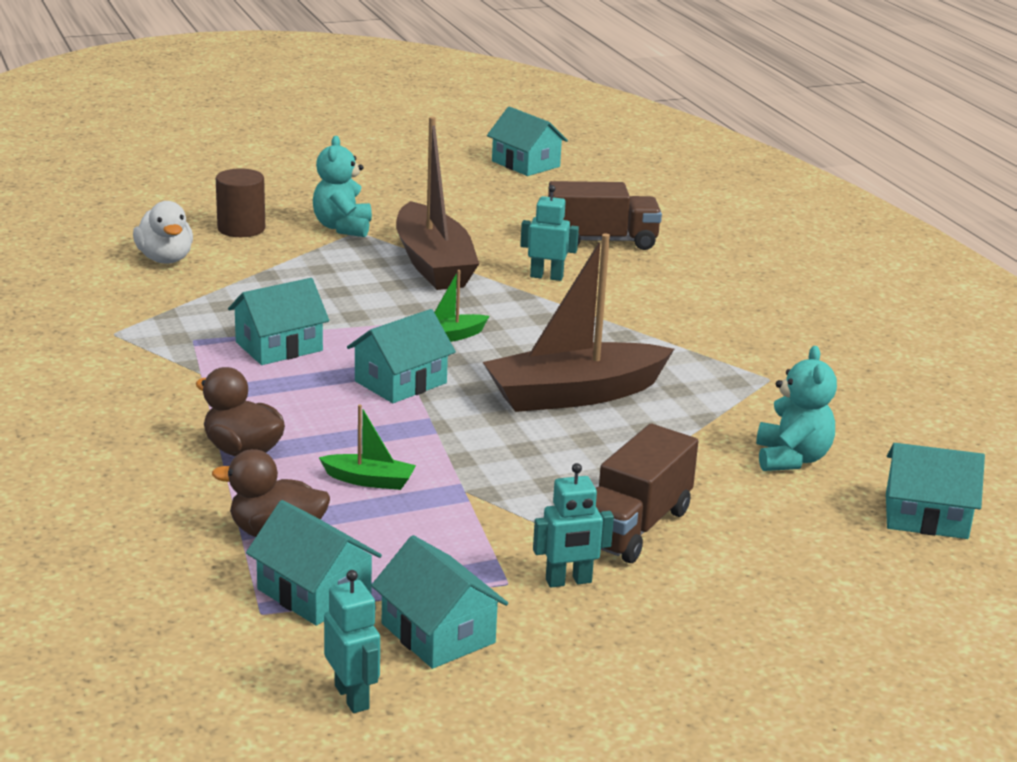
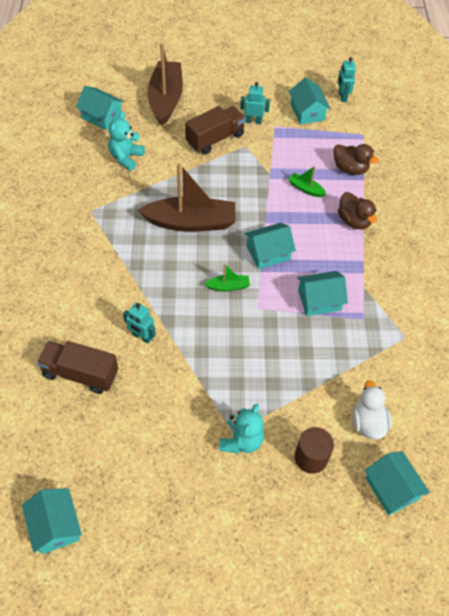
camera: 160 degrees left, 30 degrees up
turquoise house [246,500,382,625] -> turquoise house moved to [365,451,430,515]
brown boat [396,117,479,290] -> brown boat moved to [147,43,183,126]

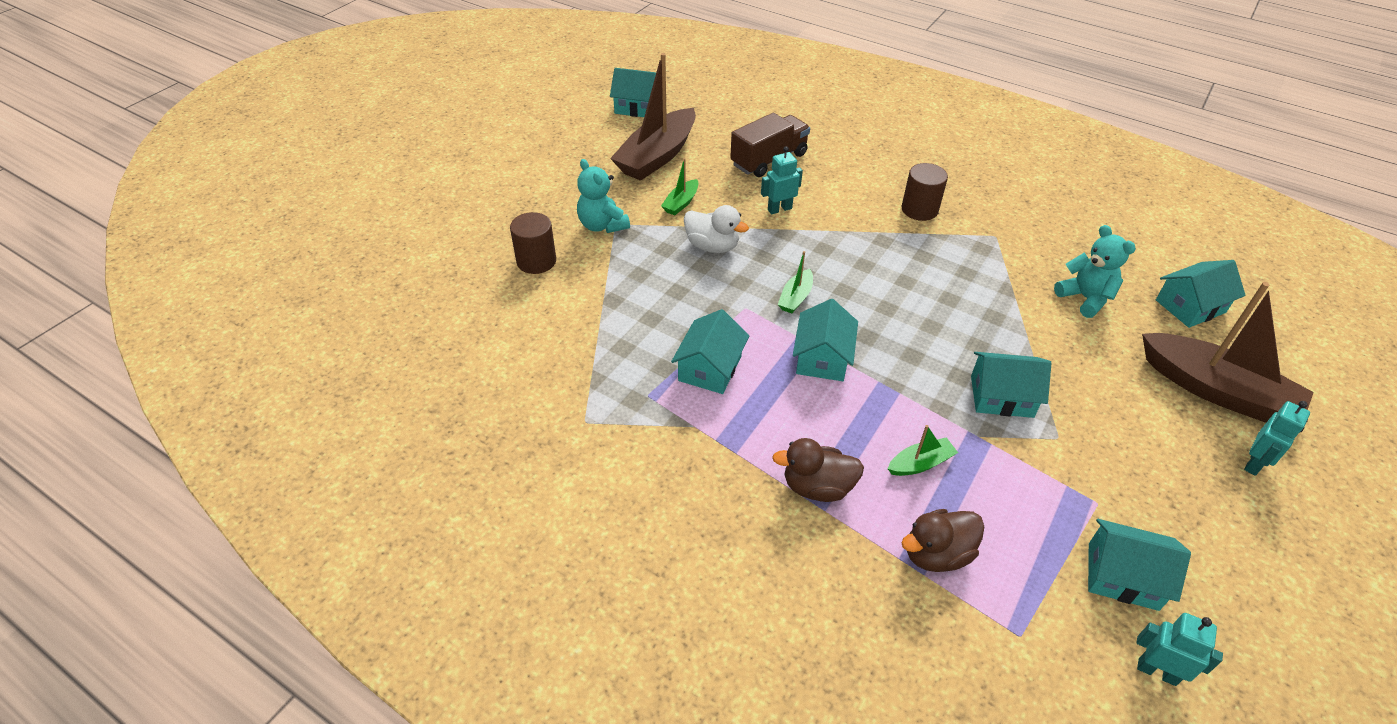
camera: 125 degrees right, 10 degrees down
brown boat [138,163,235,232] -> brown boat moved to [610,53,696,181]
brown truck [185,106,246,155] -> none
turquoise robot [240,82,270,124] -> turquoise robot moved to [1244,401,1310,476]
white duck [352,380,392,440] -> white duck moved to [684,205,749,253]
turquoise house [365,451,430,515] -> turquoise house moved to [971,352,1052,418]
none -> green boat [661,158,699,216]
none -> brown cylinder [901,163,948,221]

